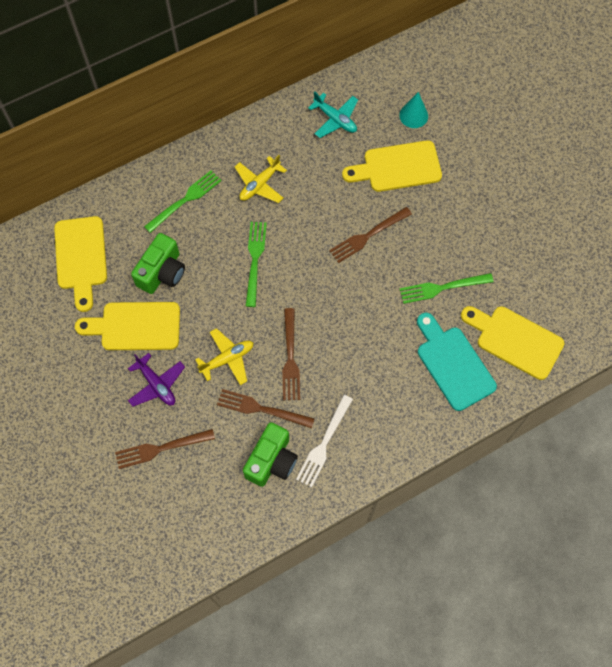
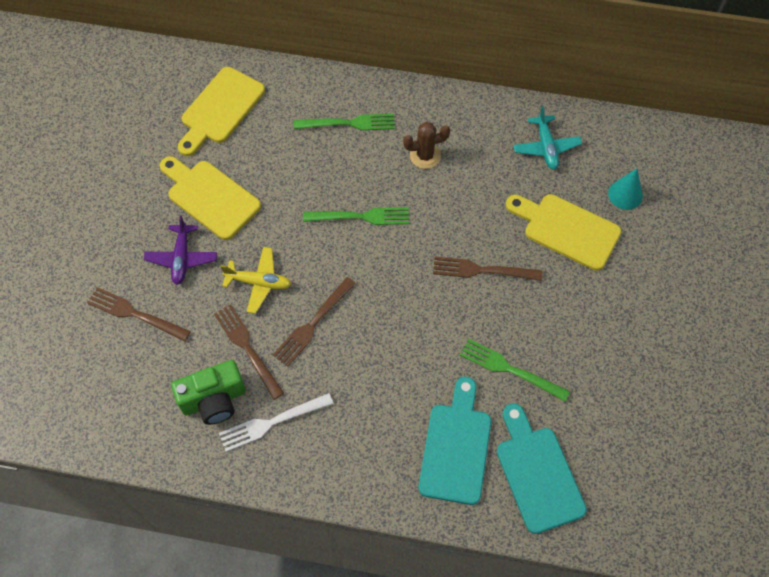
camera: 40 degrees right, 5 degrees down
green camera [131,233,185,294] -> none
yellow plane [235,155,287,203] -> brown cactus [403,122,450,169]
green fork [246,222,267,307] -> green fork turned 45 degrees clockwise [303,207,409,225]
yellow cutting board [461,306,564,380] -> turquoise cutting board [497,403,587,534]

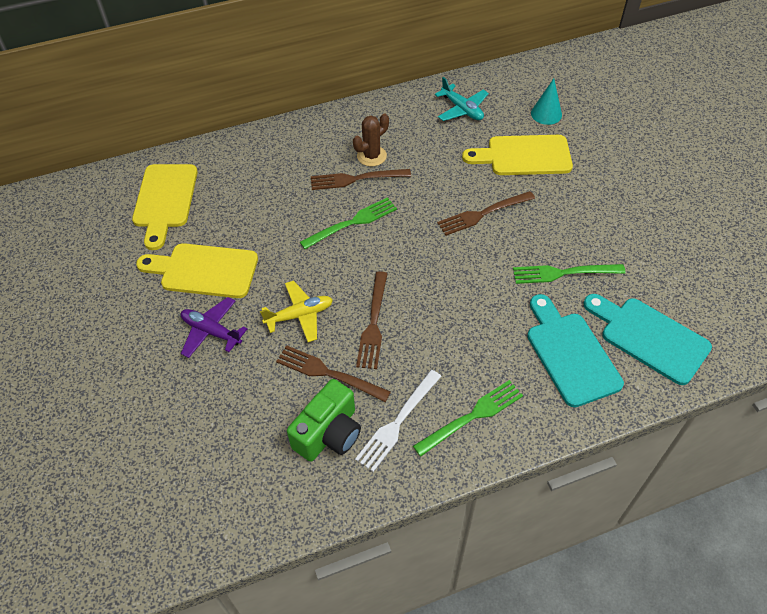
camera: 30 degrees left, 10 degrees down
brown fork [87,287,191,341] -> brown fork moved to [311,169,411,190]
purple plane [144,215,217,285] -> purple plane turned 150 degrees clockwise [181,297,247,358]
green fork [294,114,395,131] -> green fork moved to [413,380,523,457]

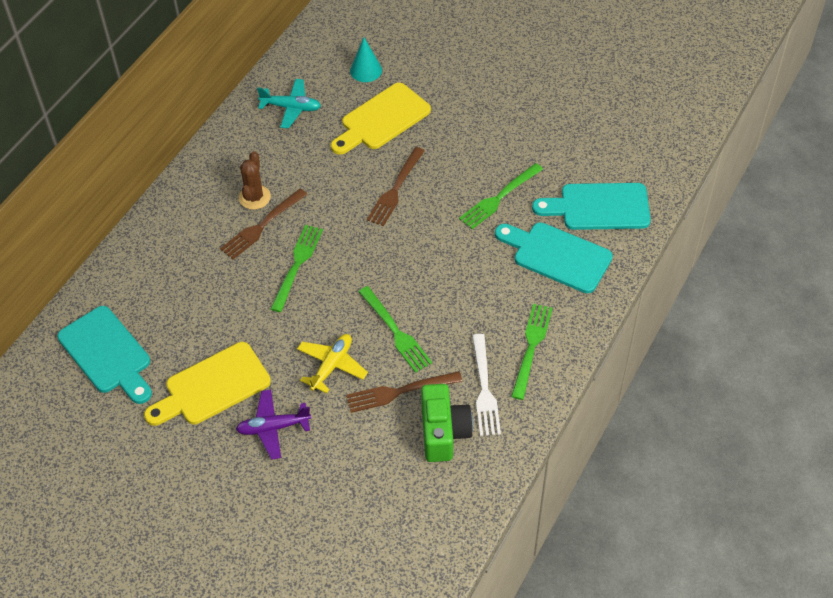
camera: 40 degrees left, 0 degrees up
yellow cutting board [132,164,198,250] -> turquoise cutting board [57,306,152,404]
brown fork [356,271,388,369] -> green fork [359,286,432,373]

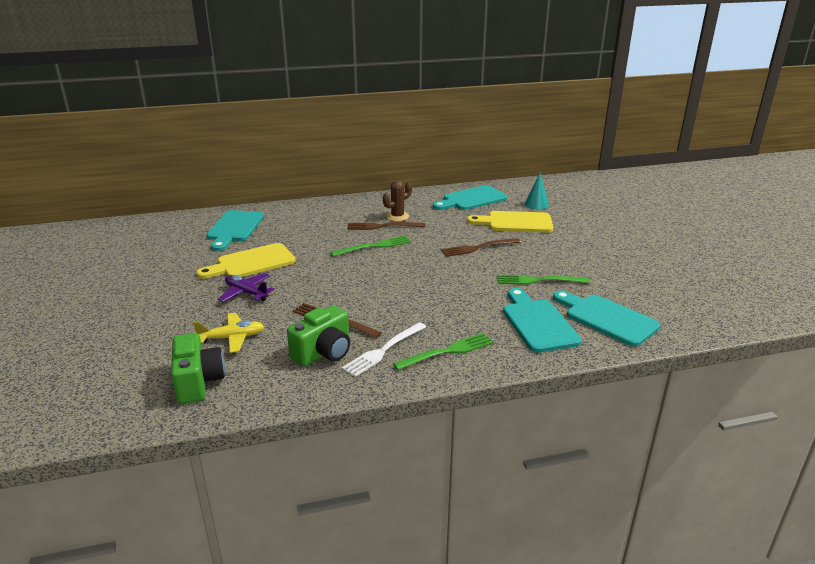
camera: 45 degrees right, 25 degrees down
yellow cutting board [144,342,271,426] -> yellow cutting board turned 45 degrees counterclockwise [197,243,296,279]
turquoise plane [257,79,321,129] -> turquoise cutting board [433,185,507,210]
yellow plane [297,334,368,393] -> yellow plane moved to [193,313,264,353]
green fork [359,286,432,373] -> none
none -> green camera [171,333,225,404]

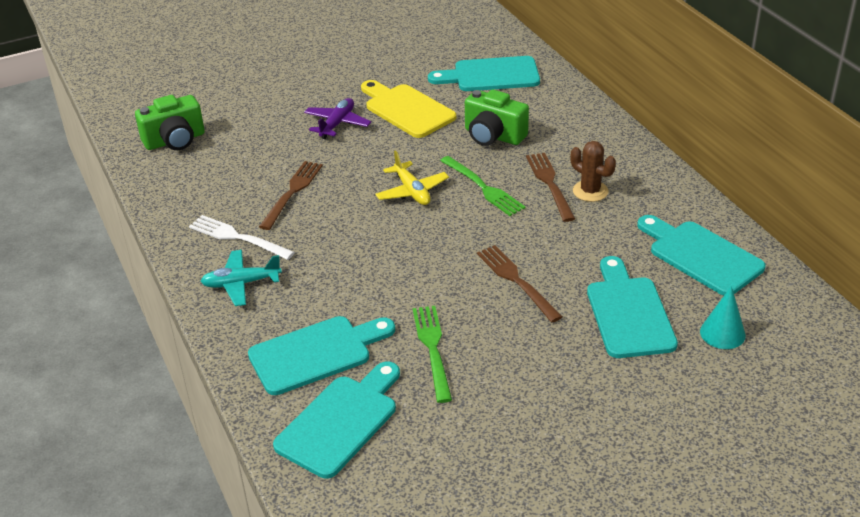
camera: 80 degrees right, 10 degrees up
yellow plane [193,313,264,353] -> yellow plane moved to [375,150,449,205]
green camera [287,305,350,366] -> green camera moved to [465,90,529,146]
green fork [393,333,494,370] -> turquoise plane [200,250,282,306]
yellow cutting board [467,211,553,233] -> turquoise cutting board [587,256,678,358]

